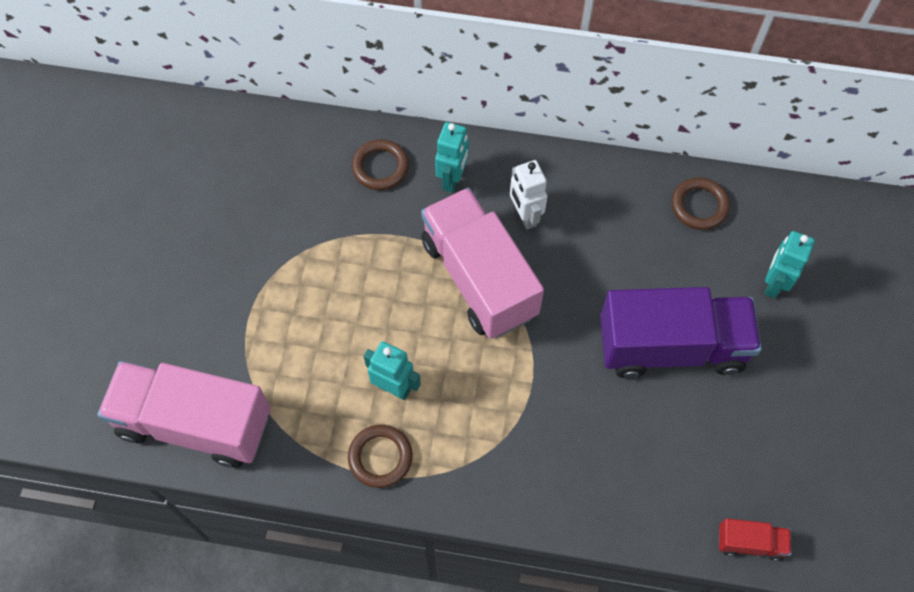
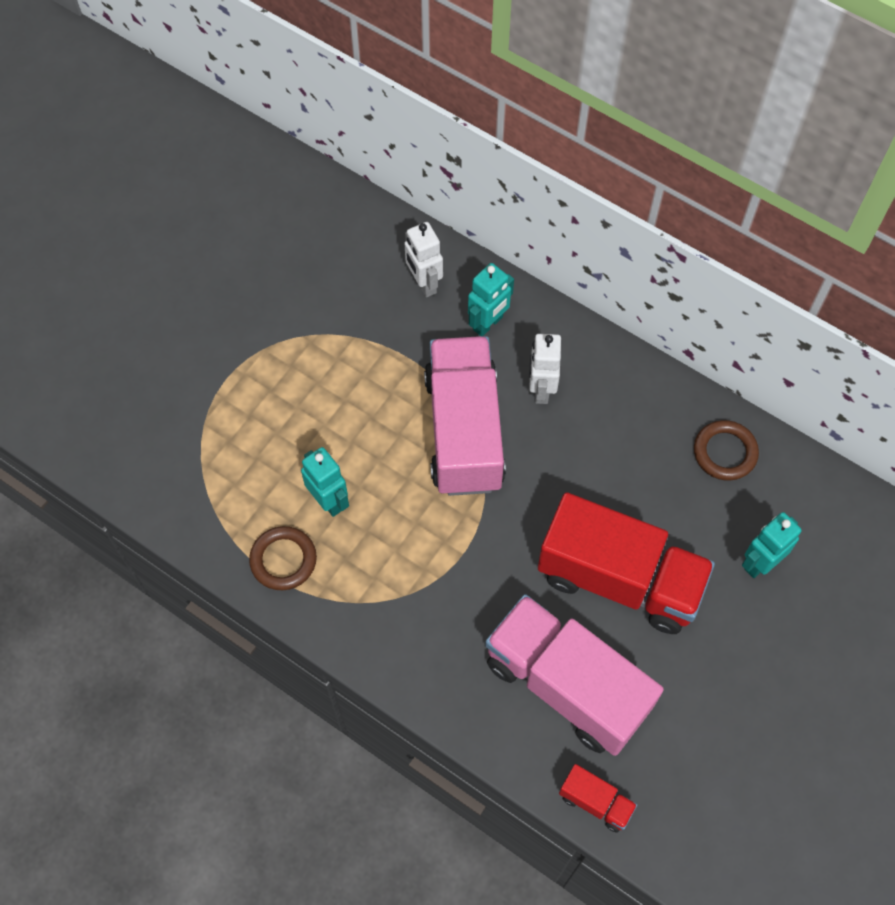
camera: 25 degrees right, 0 degrees up
pink truck [98,361,270,468] -> pink truck moved to [485,594,664,756]
brown ring [352,139,409,190] -> white robot [405,222,443,297]
purple truck [600,287,762,378] -> red truck [538,492,715,634]

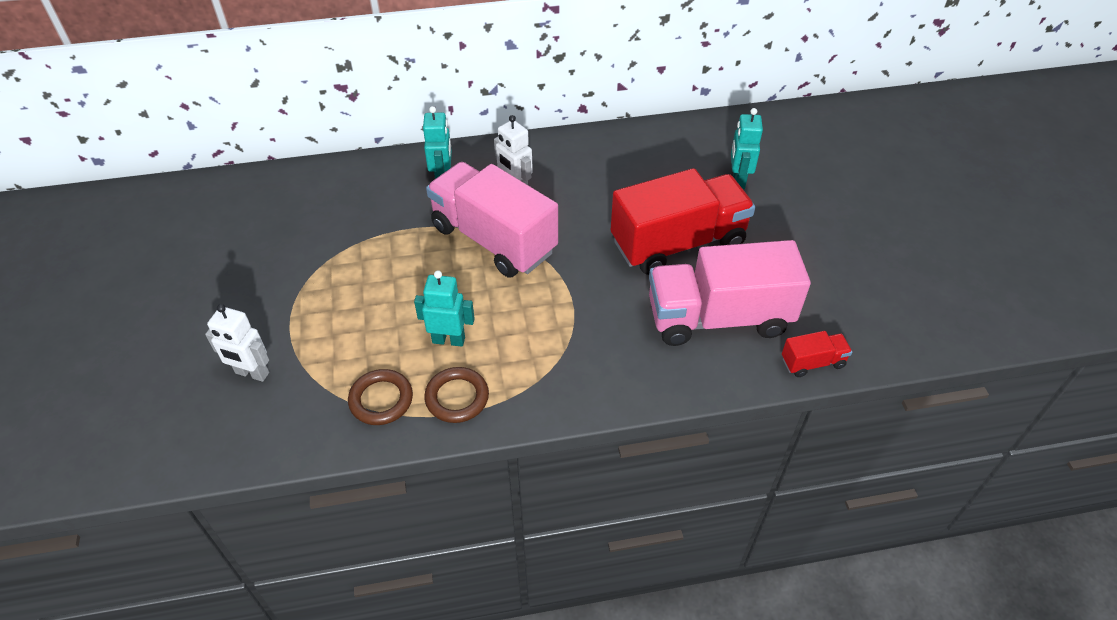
camera: 45 degrees left, 15 degrees down
white robot [405,222,443,297] -> white robot moved to [205,304,269,382]
brown ring [694,420,759,481] -> brown ring moved to [348,369,413,425]

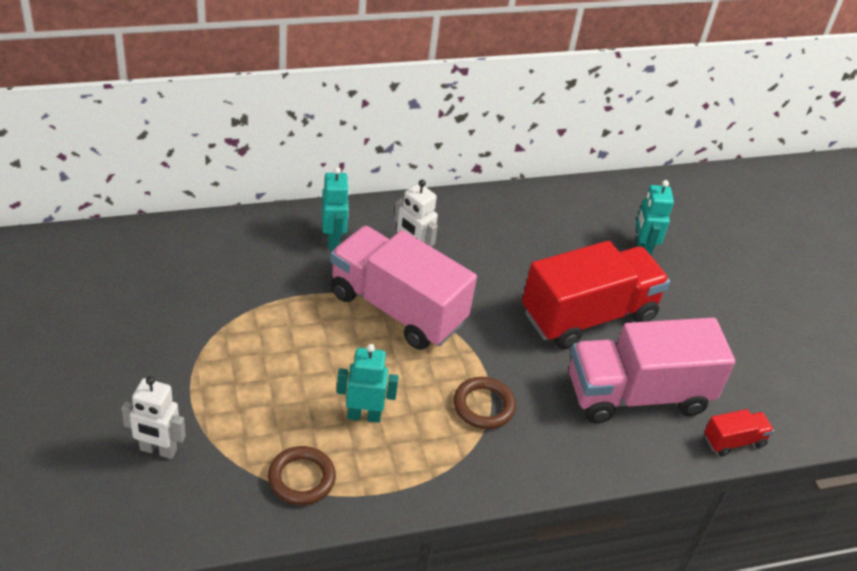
camera: 10 degrees left, 5 degrees down
brown ring [424,367,489,423] -> brown ring moved to [454,377,516,429]

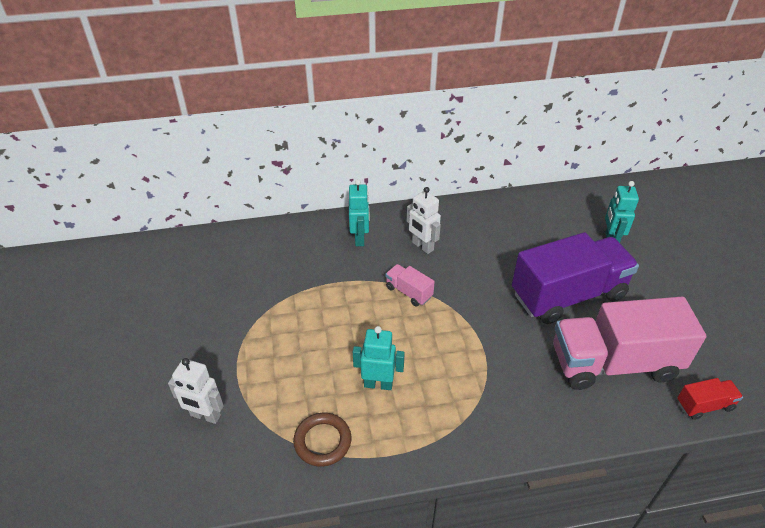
camera: 10 degrees right, 0 degrees up
pink truck [330,226,477,350] -> pink truck [385,264,435,307], size x0.43
brown ring [454,377,516,429] -> none
red truck [522,241,670,349] -> purple truck [512,232,639,324]

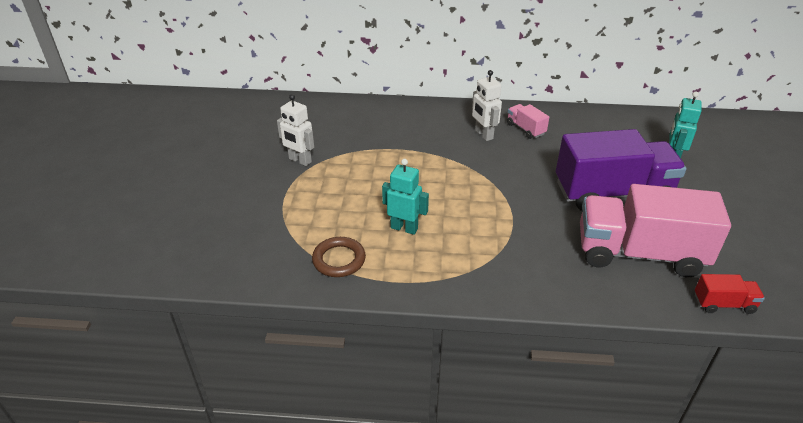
camera: 15 degrees right, 5 degrees down
white robot [168,358,224,424] -> white robot moved to [277,94,314,166]
turquoise robot [349,179,370,246] -> none
pink truck [385,264,435,307] -> pink truck moved to [507,104,549,139]

